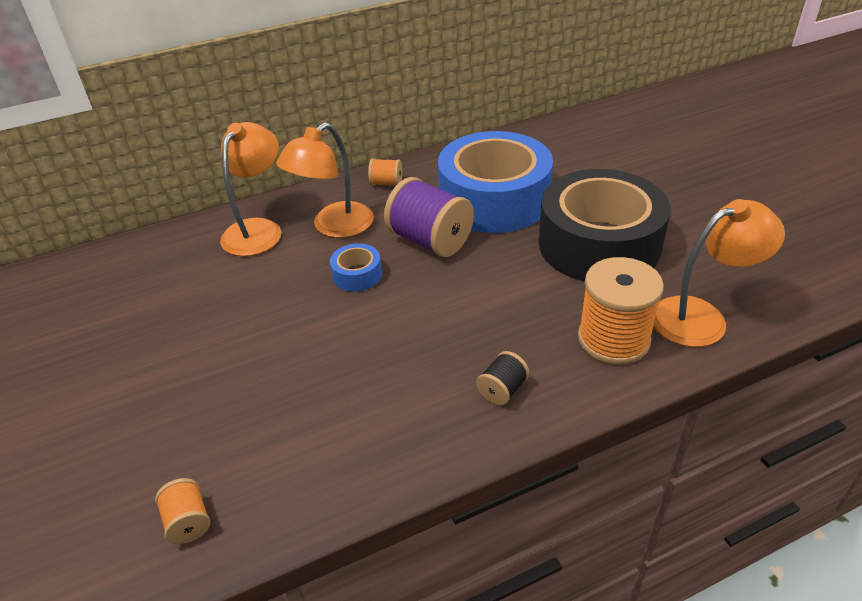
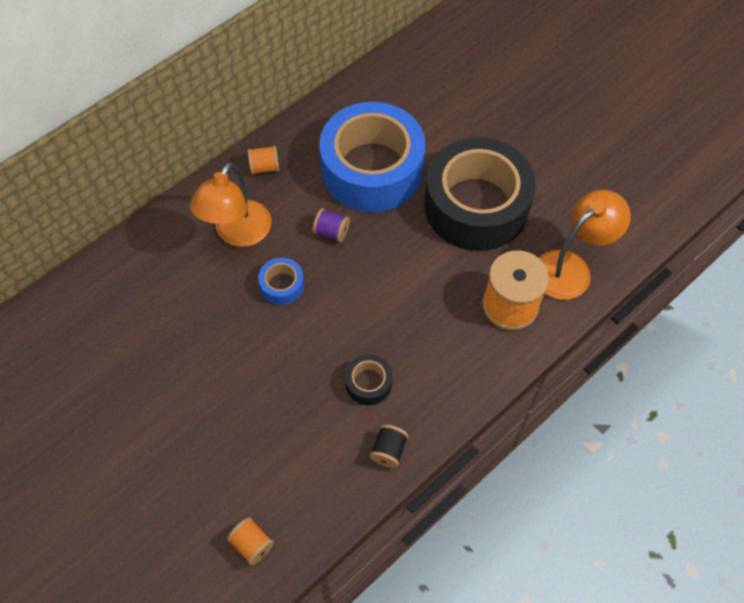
camera: 20 degrees left, 20 degrees up
orange lamp [220,122,281,256] -> none
purple spool [384,177,474,257] -> purple spool [313,208,350,242], size x0.49
black spool [476,351,529,405] -> black spool moved to [370,424,408,468]
none -> black tape [345,354,392,405]

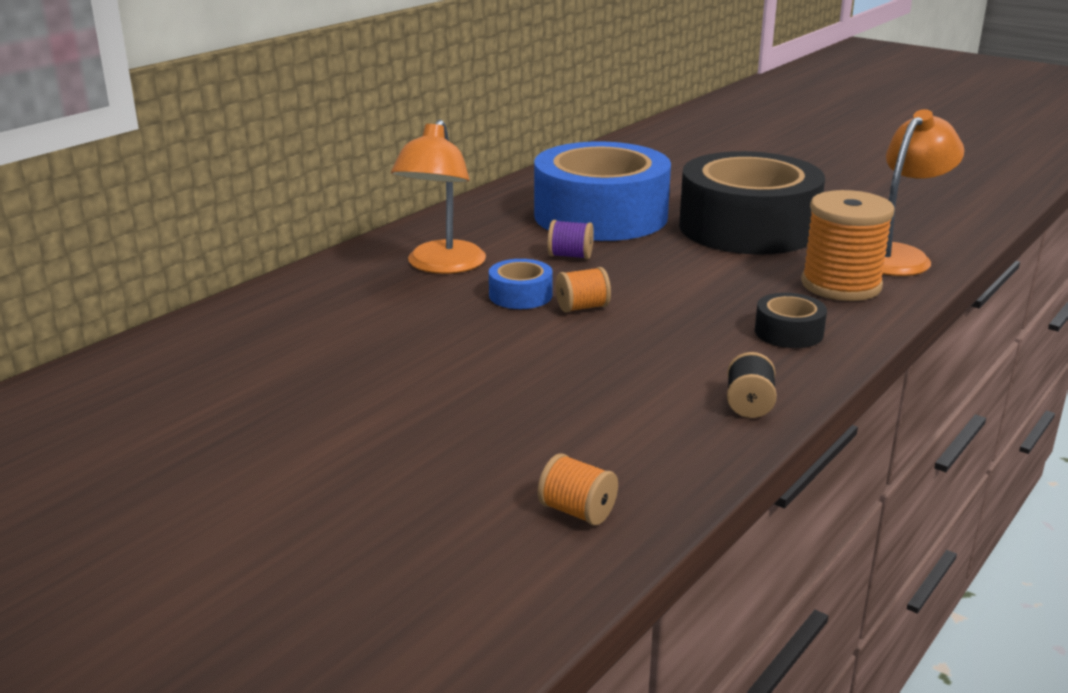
camera: 10 degrees left, 35 degrees down
orange spool [248,146,279,175] -> orange spool moved to [556,267,611,312]
black tape [345,354,392,405] -> black tape moved to [755,293,827,348]

